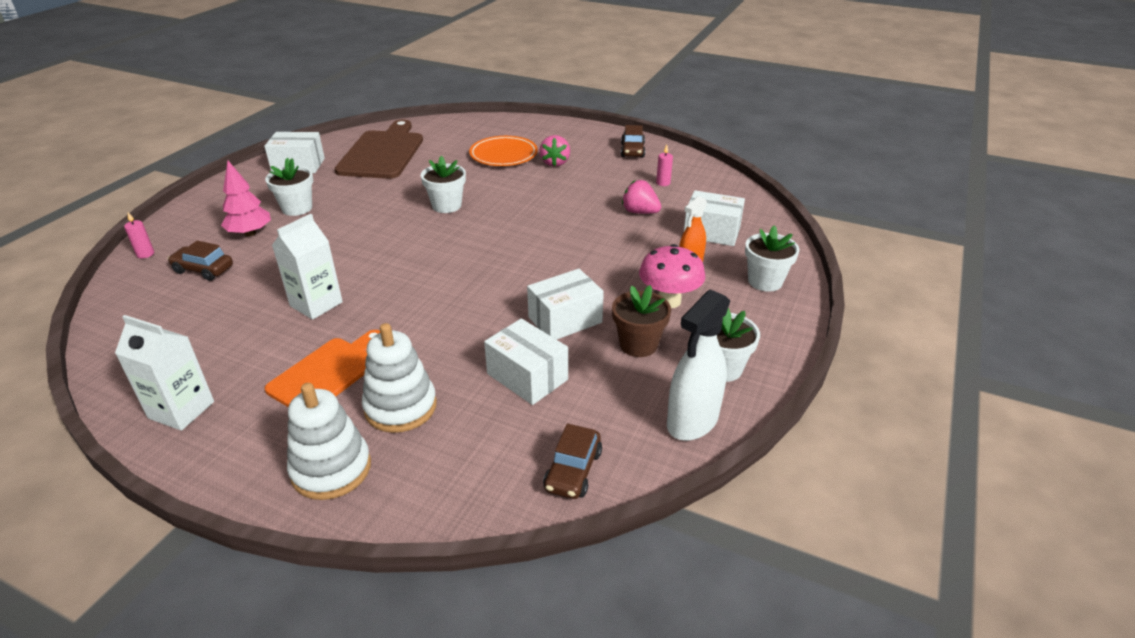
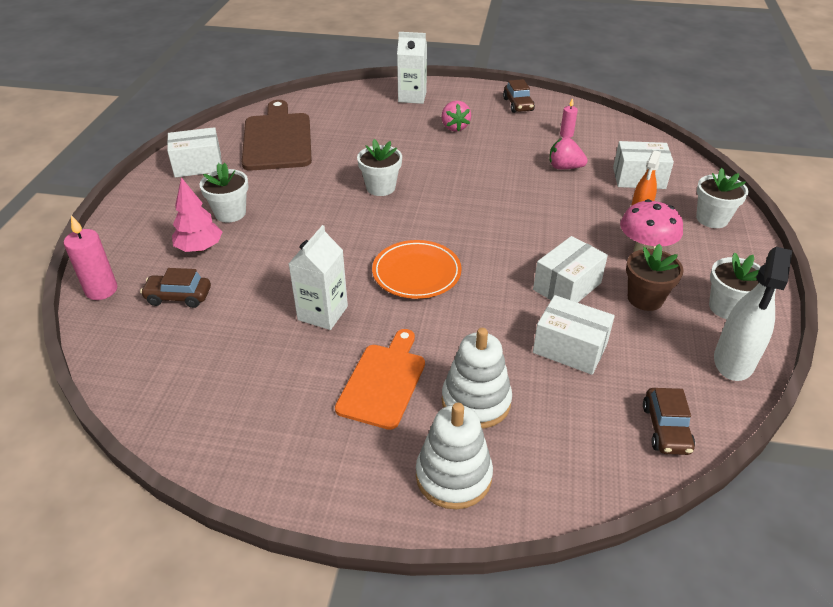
camera: 15 degrees left, 5 degrees up
white carton [115,315,214,431] -> white carton moved to [397,32,427,104]
pink candle [124,212,154,258] -> pink candle [64,215,117,300], size x1.76
orange plate [469,136,538,166] -> orange plate moved to [372,240,462,299]

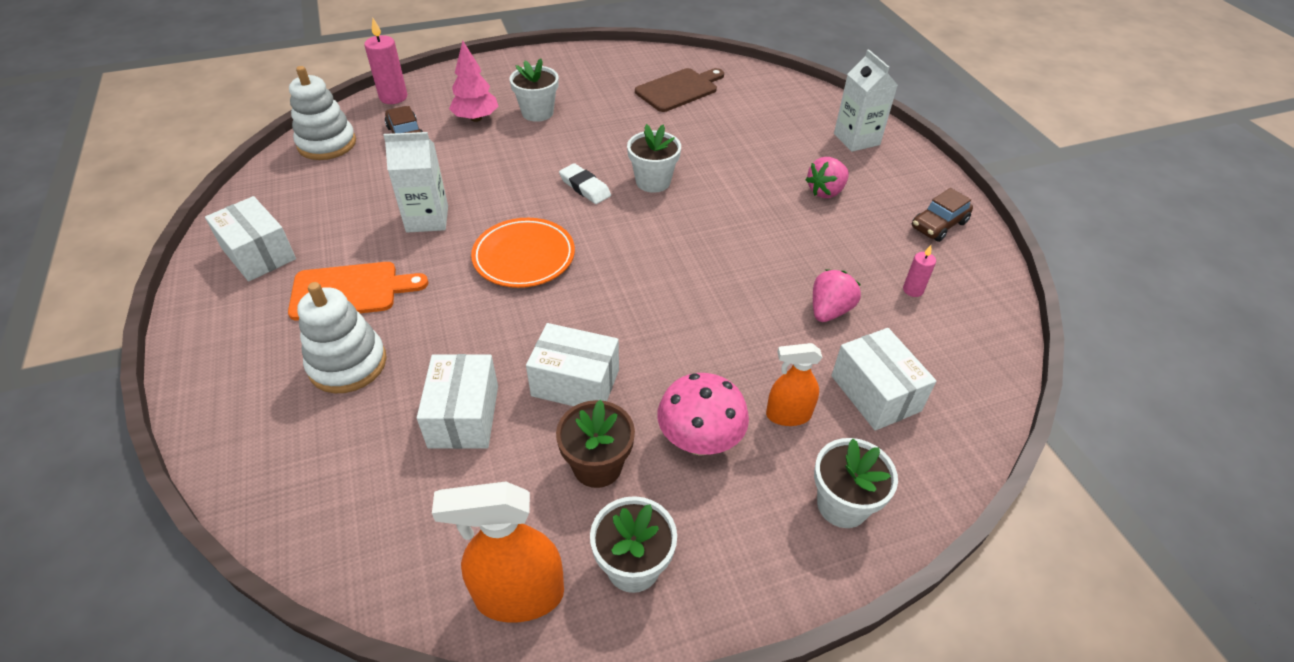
camera: 60 degrees right, 5 degrees up
white box [167,127,222,178] -> white box moved to [205,196,296,281]
brown cutting board [242,100,312,171] -> brown cutting board [635,68,724,112], size x0.66
white stacking toy [416,403,493,509] -> white stacking toy moved to [289,66,356,160]
pink strawberry [550,137,588,169] -> pink strawberry turned 45 degrees clockwise [813,269,861,322]
brown car [643,388,695,455] -> none
white spray bottle [714,247,792,381] -> orange spray bottle [432,481,564,623]
none -> white eraser [559,163,611,204]

